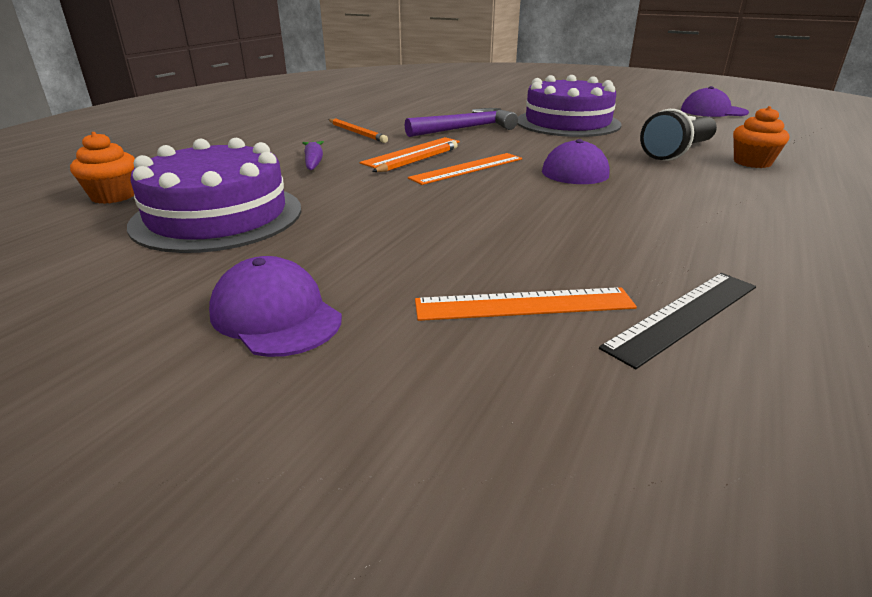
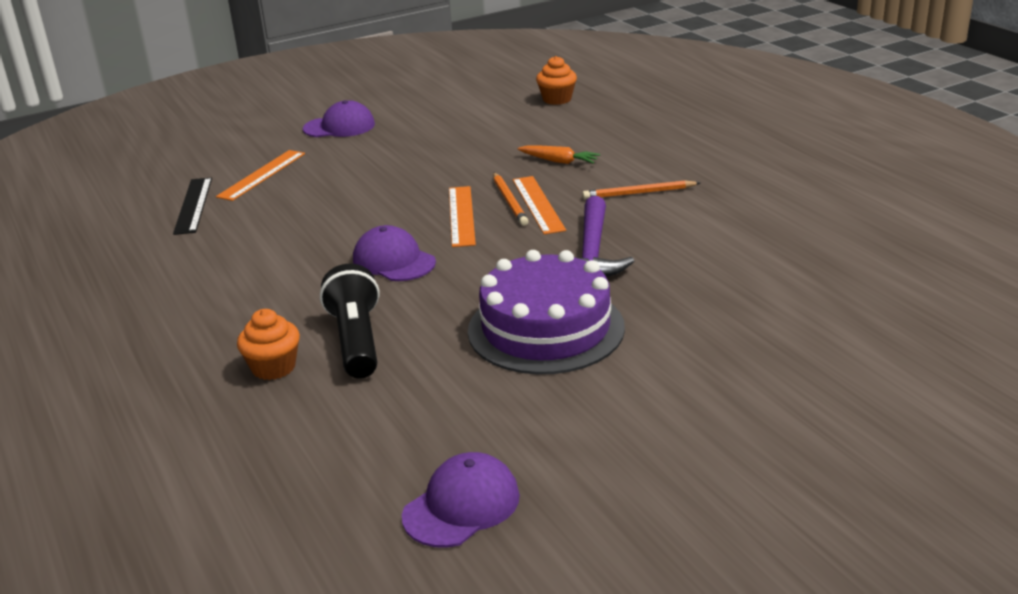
camera: 125 degrees right, 0 degrees up
purple cake [127,138,301,253] -> none
purple carrot [302,141,324,170] -> orange carrot [517,146,600,164]

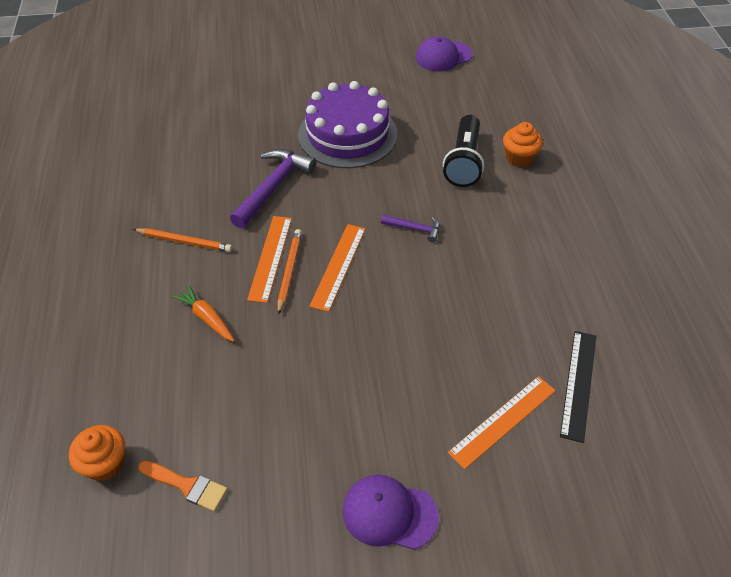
camera: 160 degrees left, 20 degrees up
purple cap [353,225,436,281] -> purple hammer [381,215,440,243]
none -> orange brush [138,461,228,512]

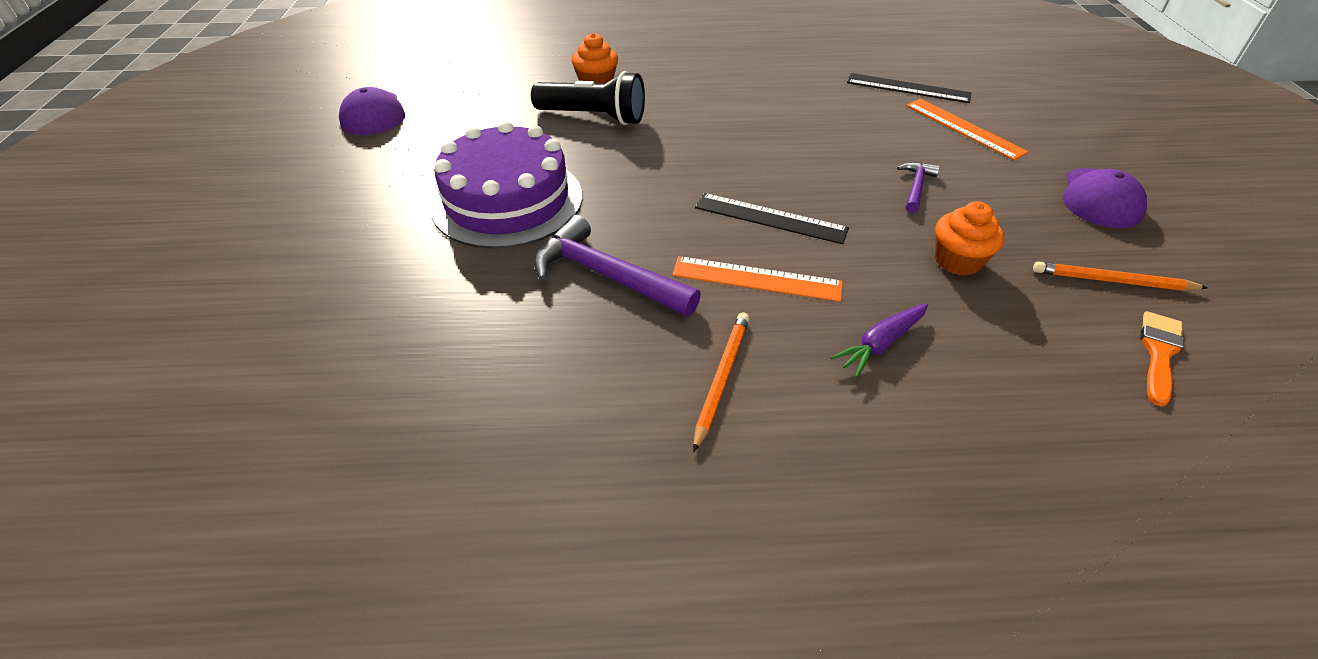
camera: 85 degrees left, 5 degrees down
orange cupcake [69,425,125,481] -> orange cupcake moved to [935,201,1004,276]
orange carrot [172,285,235,342] -> purple carrot [830,303,928,378]
orange pencil [278,229,302,315] -> orange pencil moved to [1033,261,1207,291]
orange ruler [309,224,366,312] -> black ruler [695,193,849,244]
purple hammer [381,215,440,243] -> purple hammer moved to [897,162,940,213]

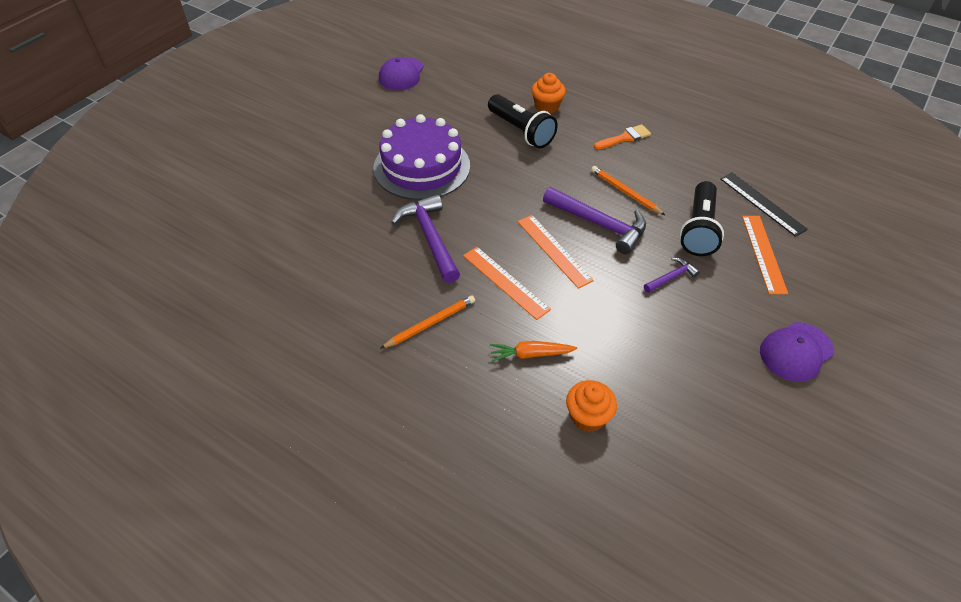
camera: 35 degrees right, 5 degrees up
black ruler [695,193,849,244] -> orange ruler [517,215,594,289]
purple carrot [830,303,928,378] -> orange carrot [490,341,577,362]
orange cupcake [935,201,1004,276] -> orange cupcake moved to [566,380,617,432]
orange pencil [1033,261,1207,291] -> orange pencil moved to [591,166,665,215]
orange brush [1140,311,1184,406] -> orange brush moved to [594,124,651,150]
none -> purple hammer [543,187,646,254]
none -> black flashlight [680,181,724,256]

